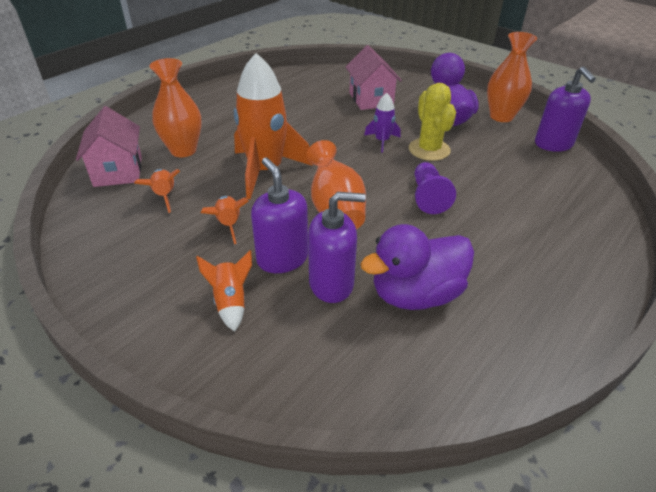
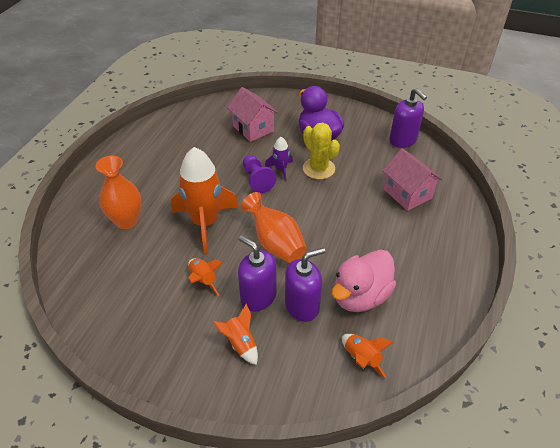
camera: 20 degrees left, 5 degrees up
pink house [76,106,142,187] -> pink house moved to [382,148,443,211]
orange rocket [134,169,180,213] -> orange rocket moved to [342,334,393,379]
purple duck [360,224,474,310] -> pink duck [332,250,396,312]
purple pawn [414,162,456,214] -> purple pawn moved to [243,155,276,193]
orange vase [487,32,537,122] -> none

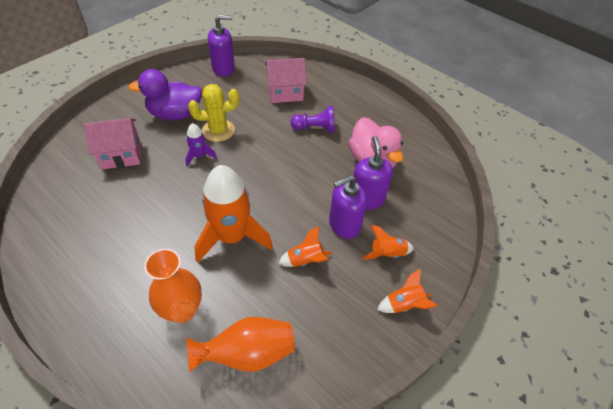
camera: 70 degrees left, 5 degrees up
orange vase [241,192,307,263] -> orange vase moved to [187,317,295,372]
purple pawn [243,155,276,193] -> purple pawn moved to [290,106,335,133]
orange rocket [342,334,393,379] -> orange rocket moved to [377,269,438,313]

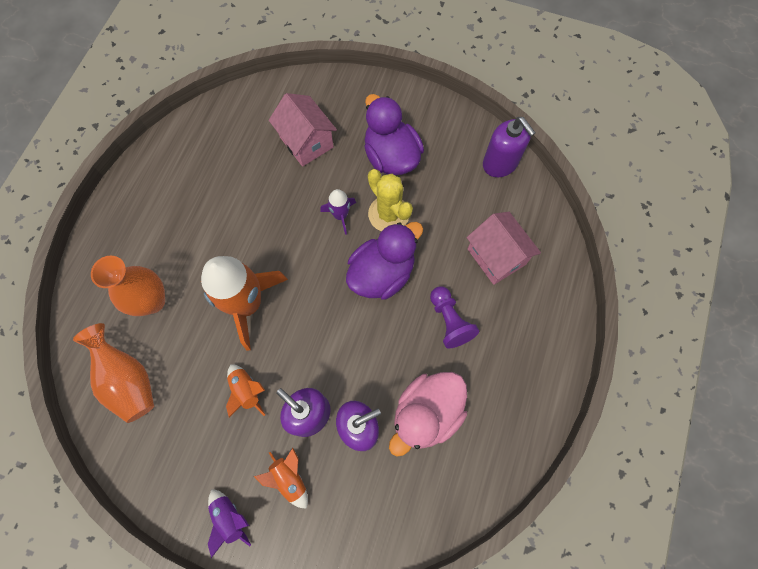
camera: 70 degrees right, 20 degrees up
orange rocket [377,269,438,313] -> purple rocket [208,489,251,558]
none -> purple duck [346,222,423,300]

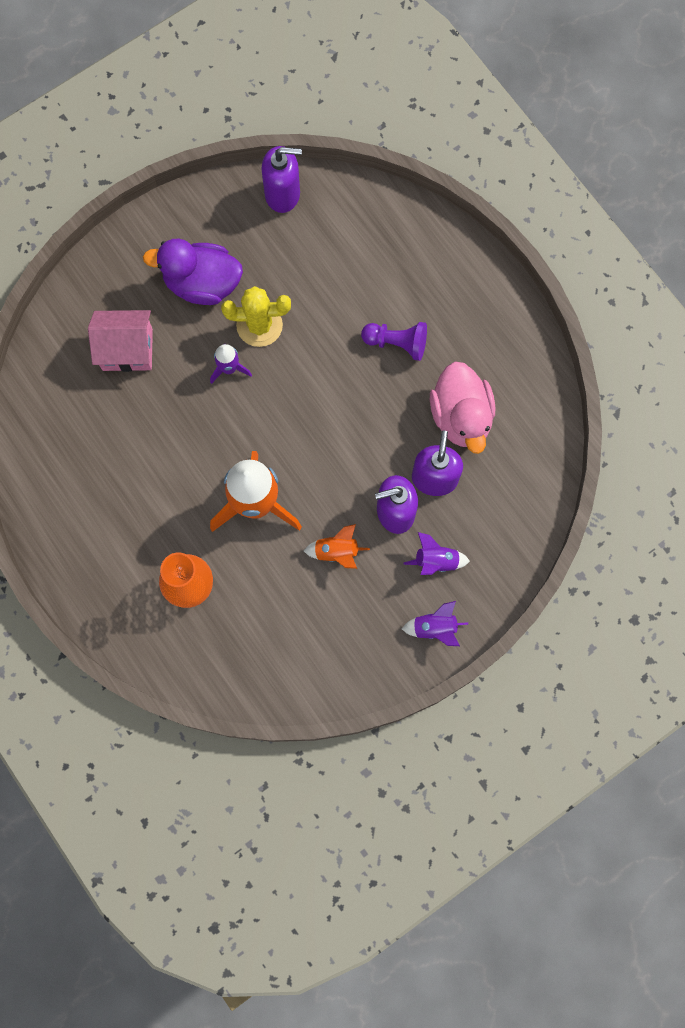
camera: 55 degrees left, 5 degrees up
orange vase [73,323,154,423] -> none
orange rocket [254,448,308,509] -> purple rocket [404,532,470,575]
purple duck [346,222,423,300] -> none
pink house [467,212,541,285] -> none

